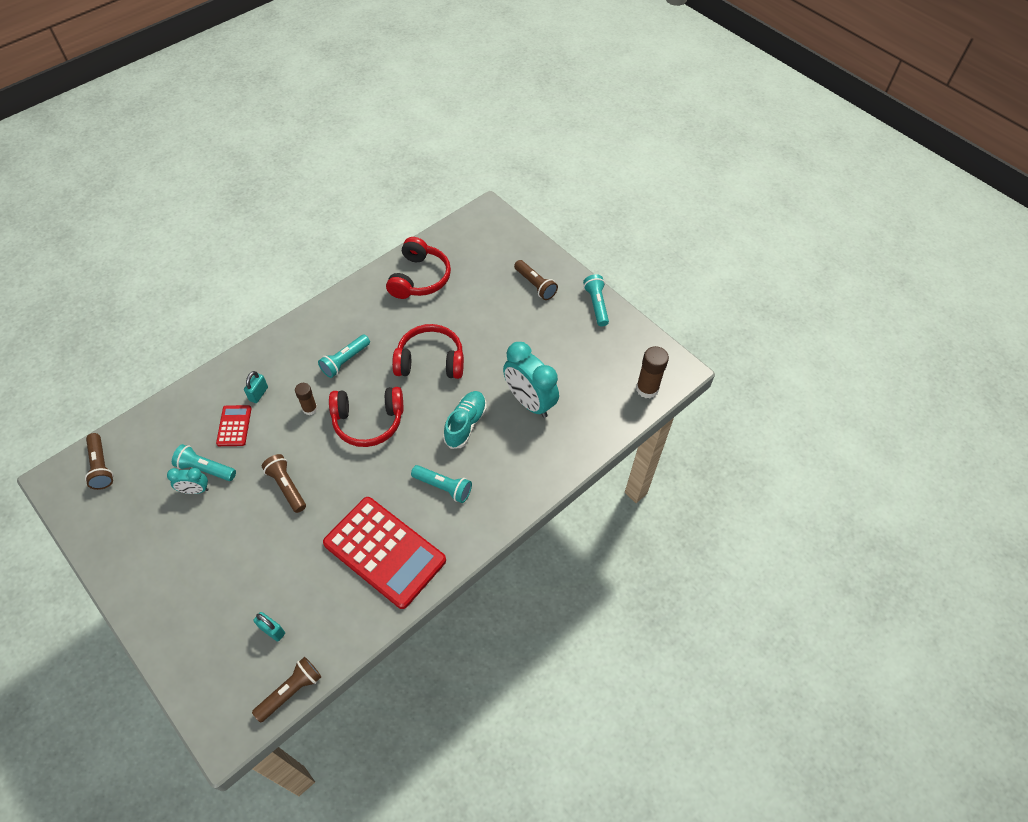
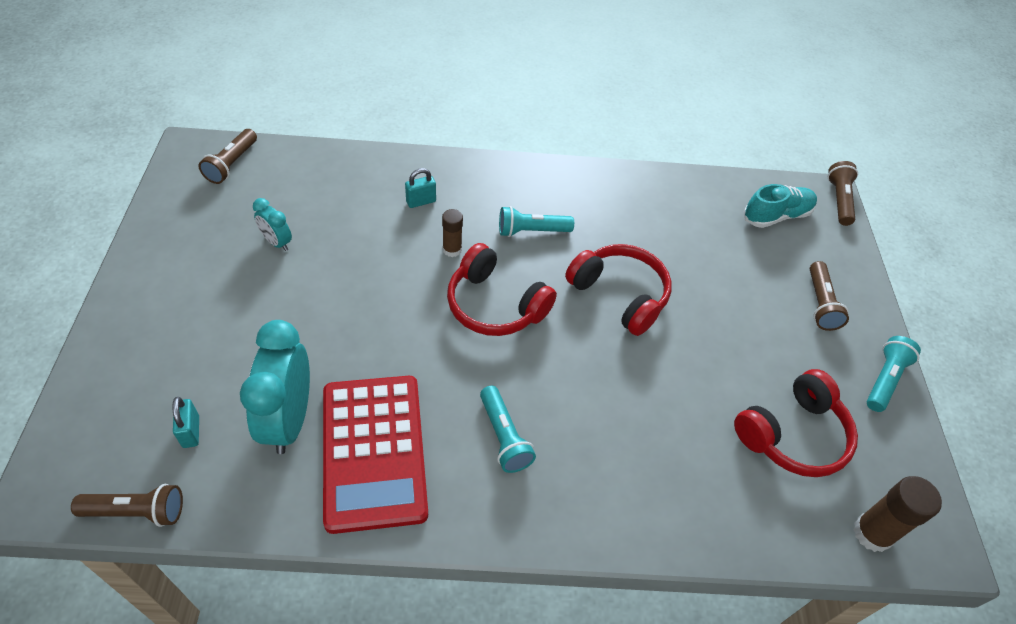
camera: 40 degrees right, 5 degrees down
turquoise flashlight [172,444,236,481] -> none
red calculator [216,405,252,446] -> none
brown flashlight [262,454,306,513] -> brown flashlight moved to [828,161,858,226]
red headphones [386,237,451,299] -> red headphones moved to [734,369,858,477]
turquoise shoe [443,391,487,449] -> turquoise shoe moved to [744,184,817,228]
turquoise clock [503,342,559,418] -> turquoise clock moved to [240,320,310,454]

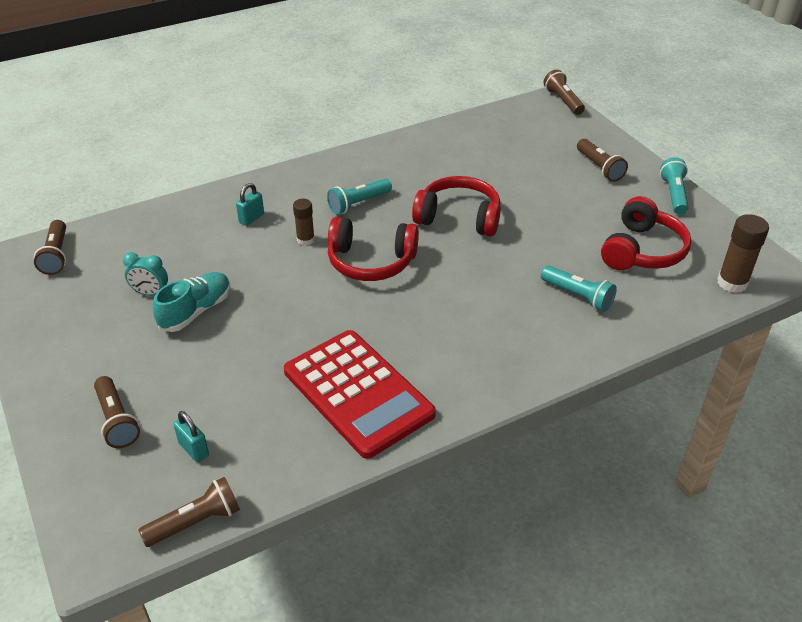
camera: 25 degrees left, 10 degrees down
turquoise clock [240,320,310,454] -> none
turquoise flashlight [480,386,536,473] -> turquoise flashlight moved to [541,266,617,312]
turquoise shoe [744,184,817,228] -> turquoise shoe moved to [153,272,230,332]
none -> brown flashlight [94,376,140,448]

